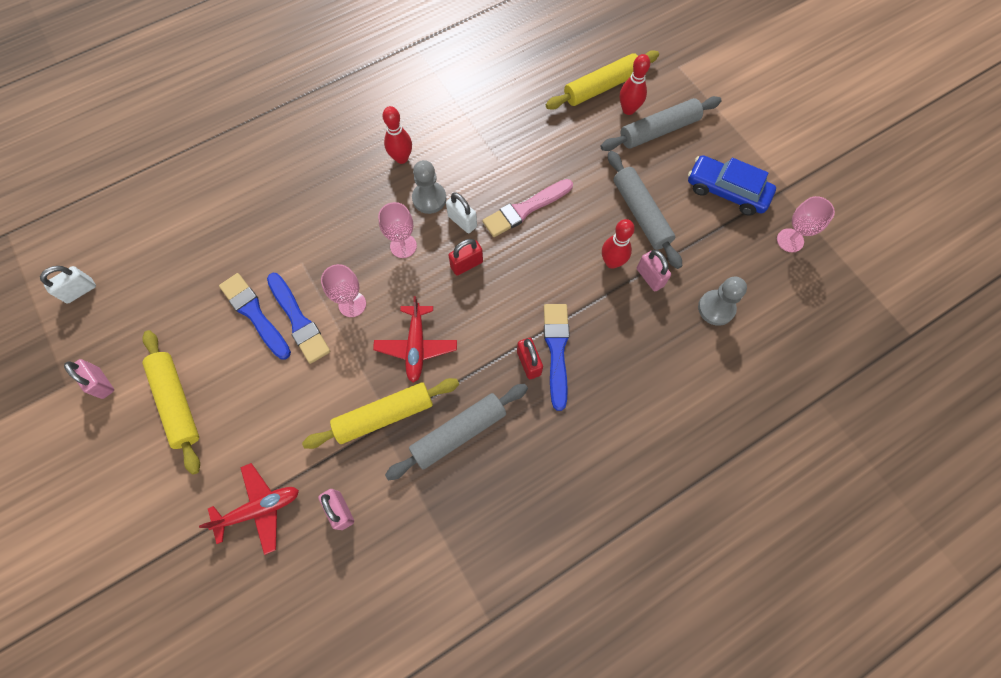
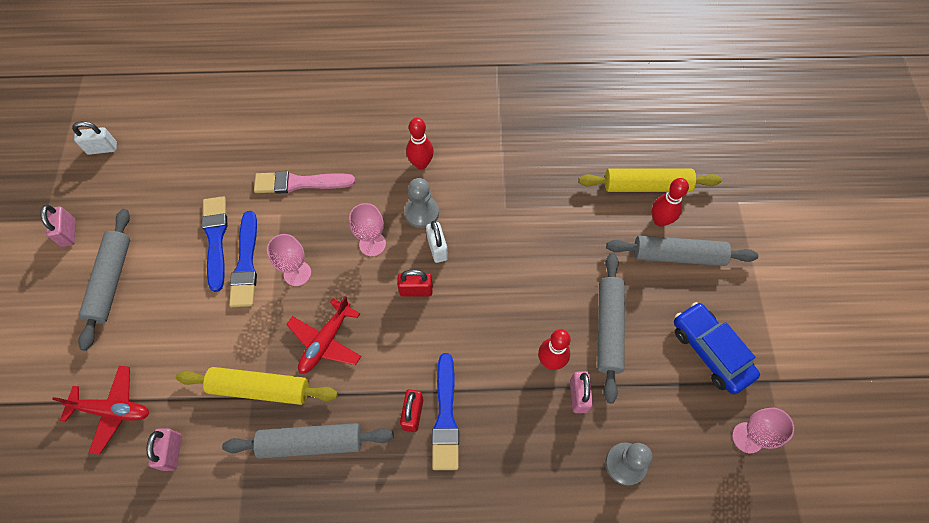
camera: 30 degrees right, 5 degrees down
yellow rolling pin [142,330,200,474] -> grey rolling pin [78,209,130,351]
pink brush [482,179,573,237] -> pink brush moved to [254,171,355,194]
blue brush [544,304,570,411] -> blue brush turned 150 degrees clockwise [432,353,459,470]

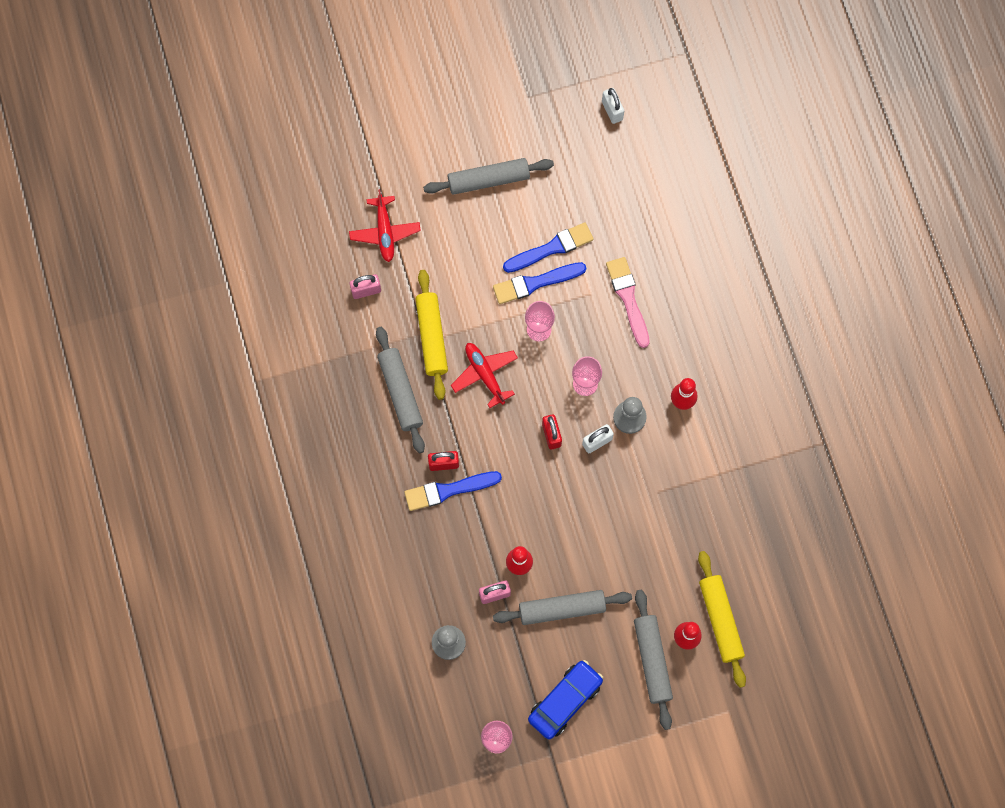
camera: 75 degrees right, 10 degrees up
pink padlock [40,205,76,247] -> none
red plane [286,296,361,374] -> red plane turned 45 degrees clockwise [451,343,518,408]

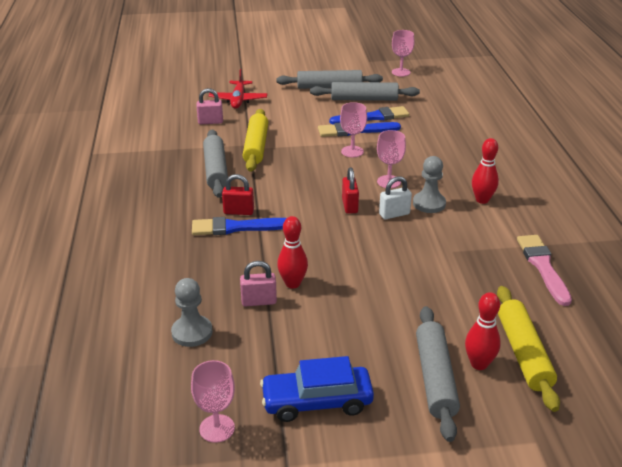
camera: 10 degrees right, 40 degrees down
red plane [451,343,518,408] -> none
grey rolling pin [493,590,632,625] -> grey rolling pin moved to [310,82,420,101]
blue car [528,660,603,739] -> blue car turned 150 degrees counterclockwise [260,356,374,422]
white padlock [602,88,624,124] -> none
pink brush [606,257,650,348] -> pink brush moved to [517,235,572,306]
none -> pink goblet [392,30,415,76]

